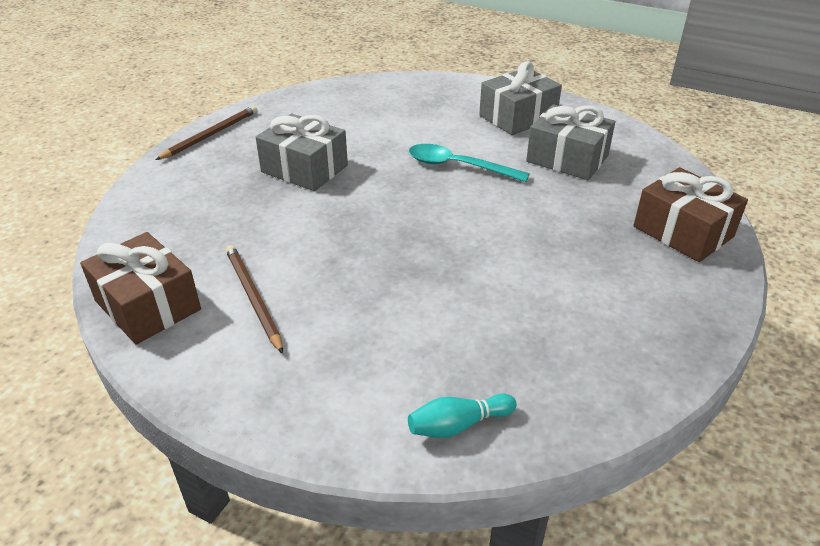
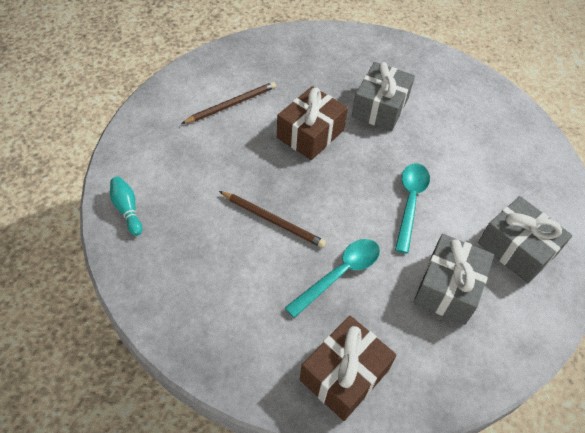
camera: 80 degrees right, 15 degrees up
brown gift [80,232,201,345] -> brown gift moved to [277,86,348,160]
brown pencil [155,106,257,160] -> brown pencil moved to [219,191,326,248]
none -> turquoise spoon [285,239,380,318]

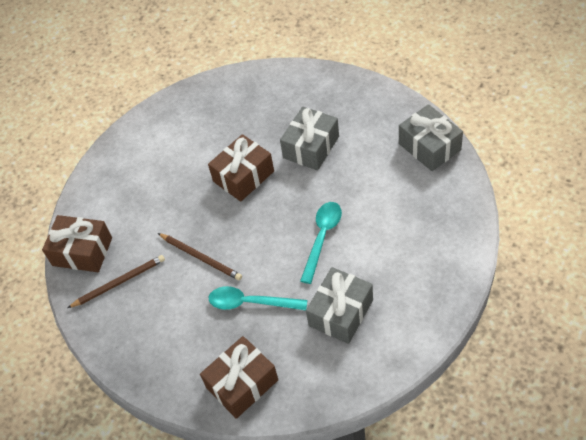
camera: 15 degrees right, 0 degrees up
turquoise bowling pin [110,177,142,236] -> brown gift [42,215,112,272]
brown pencil [181,82,276,124] -> brown pencil moved to [68,255,165,308]
turquoise spoon [285,239,380,318] -> turquoise spoon turned 135 degrees counterclockwise [209,286,307,310]
grey gift [478,196,572,283] -> grey gift moved to [399,104,463,171]

